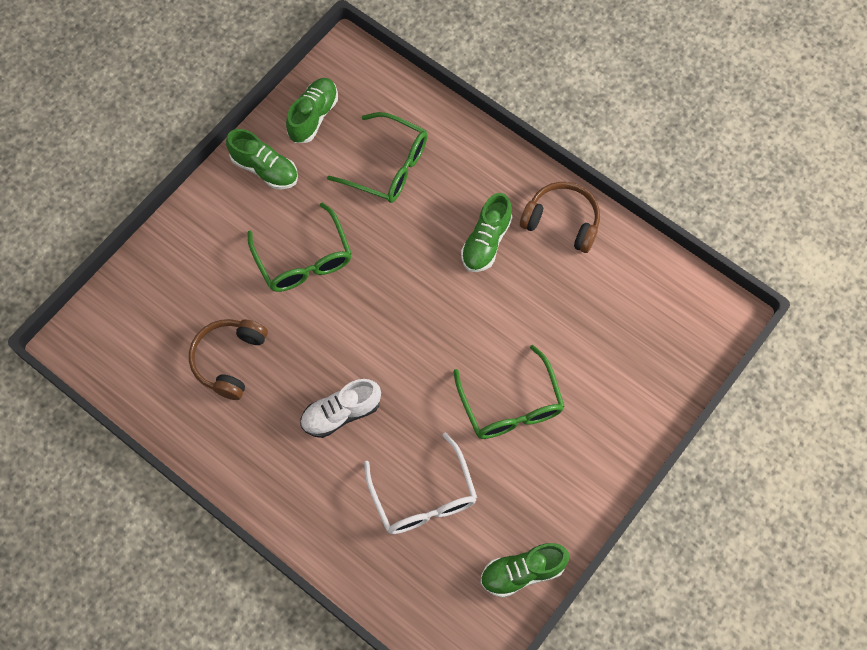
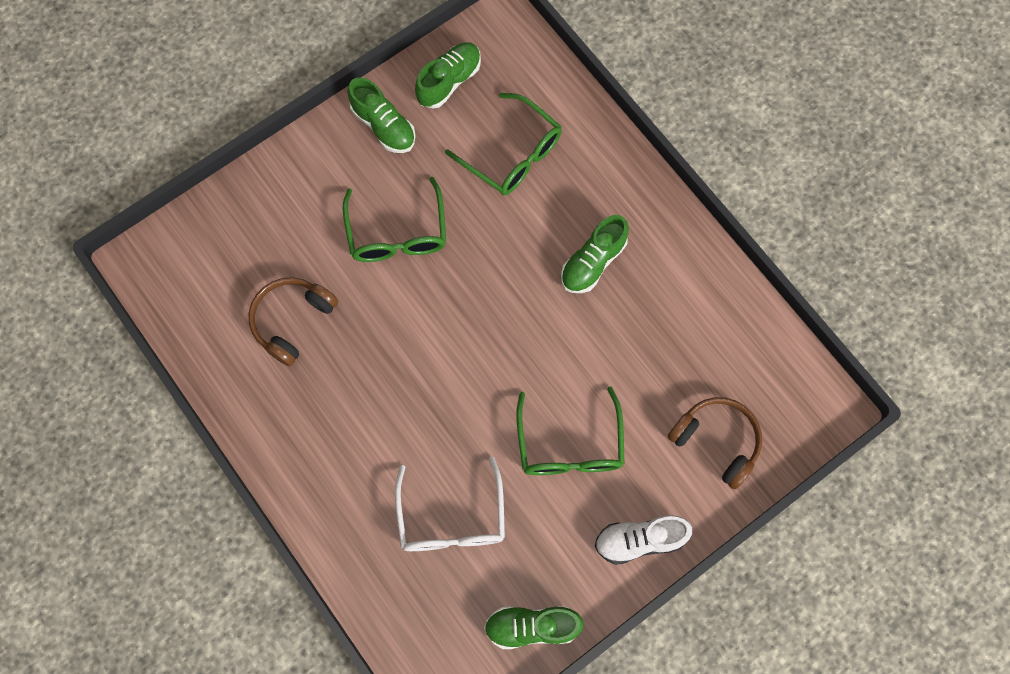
camera: 15 degrees right, 5 degrees up
white shoe [300,379,381,438] -> white shoe moved to [595,515,692,565]
brown headphones [520,182,600,253] -> brown headphones moved to [668,397,762,489]

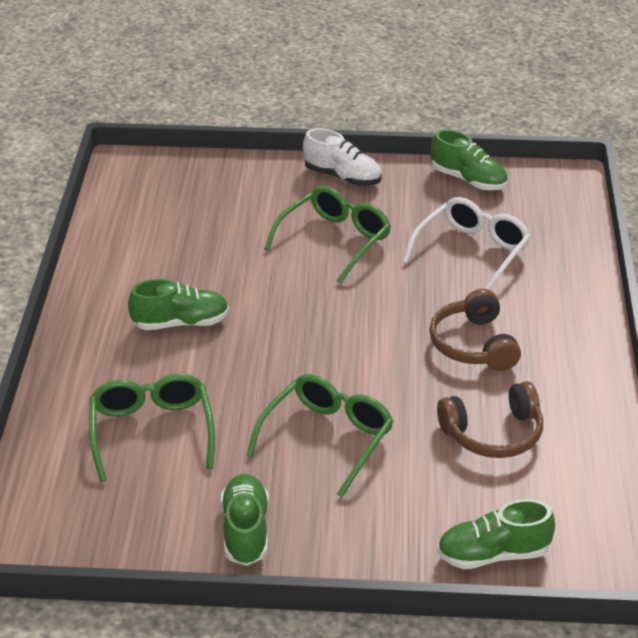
camera: 140 degrees left, 35 degrees down
green shoe [415,42,481,109] -> green shoe moved to [437,499,555,569]
brown headphones [668,397,762,489] -> brown headphones moved to [429,289,521,371]

